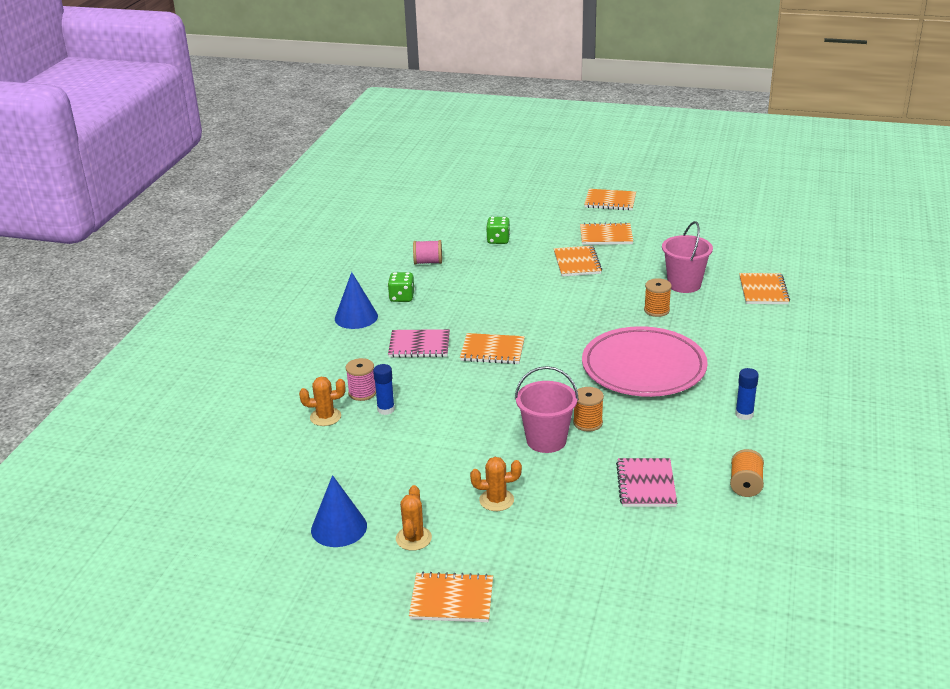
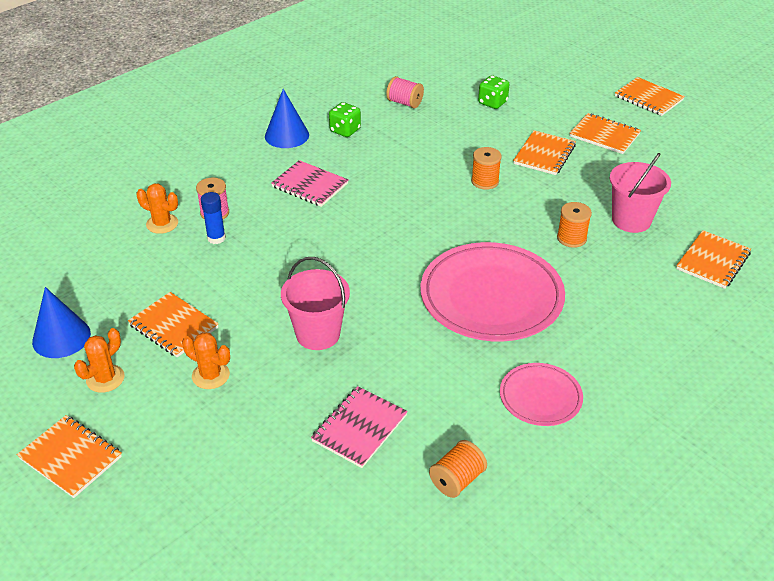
camera: 30 degrees right, 10 degrees up
orange notebook [460,333,525,364] -> orange notebook moved to [128,292,219,357]
orange spool [573,387,604,432] -> orange spool moved to [471,147,502,190]
blue glue stick [735,368,759,420] -> pink plate [500,363,583,426]

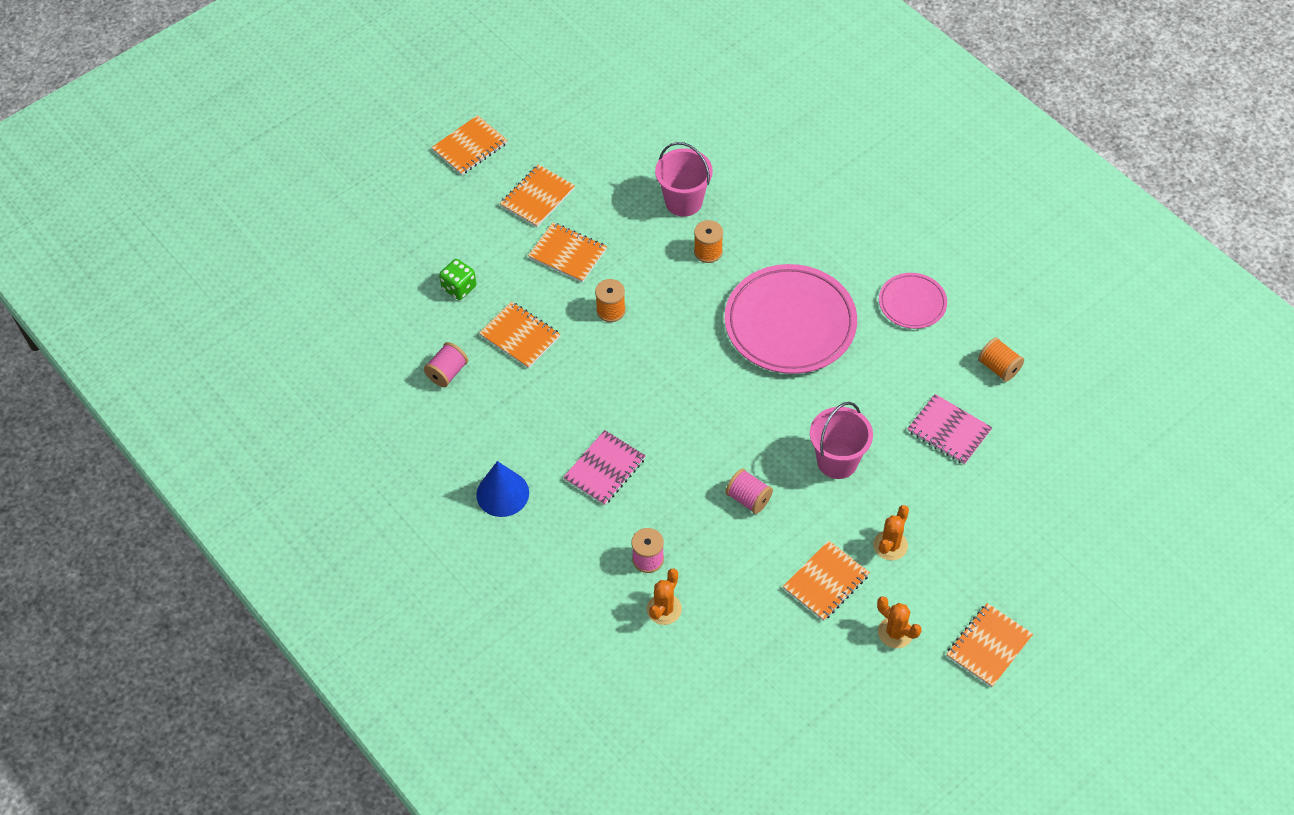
camera: 85 degrees left, 15 degrees up
blue cone [32,287,91,358] -> none
blue glue stick [201,192,226,244] -> none
green dice [329,102,361,137] -> none
orange notebook [676,230,751,289] -> orange notebook moved to [479,301,561,369]
none -> pink spool [725,469,773,514]

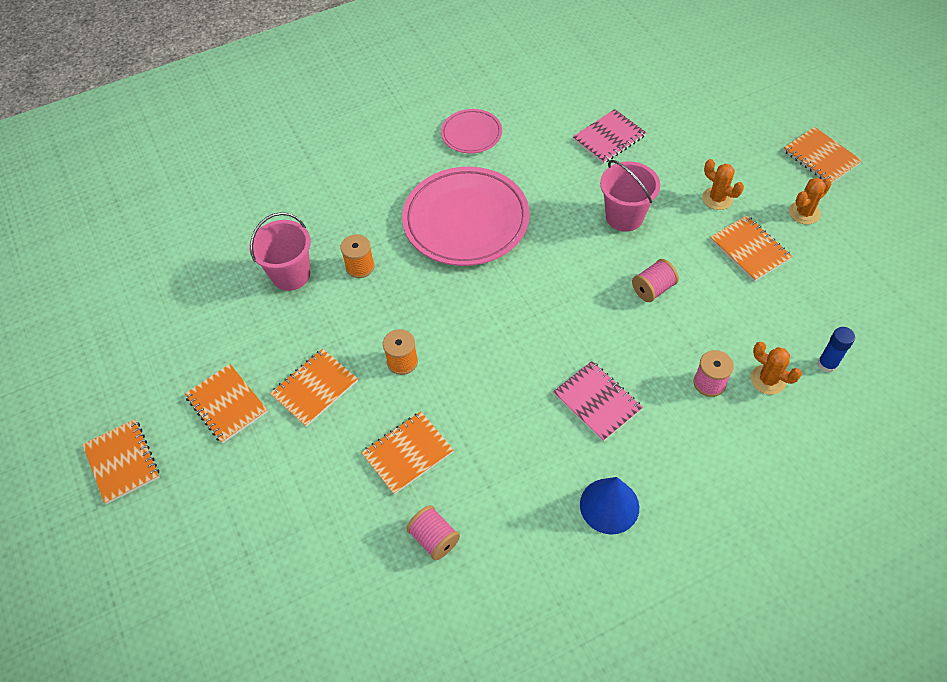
camera: 75 degrees left, 0 degrees up
green dice [439,259,476,300] -> none
orange spool [978,337,1024,382] -> none
none -> blue glue stick [817,327,855,373]

